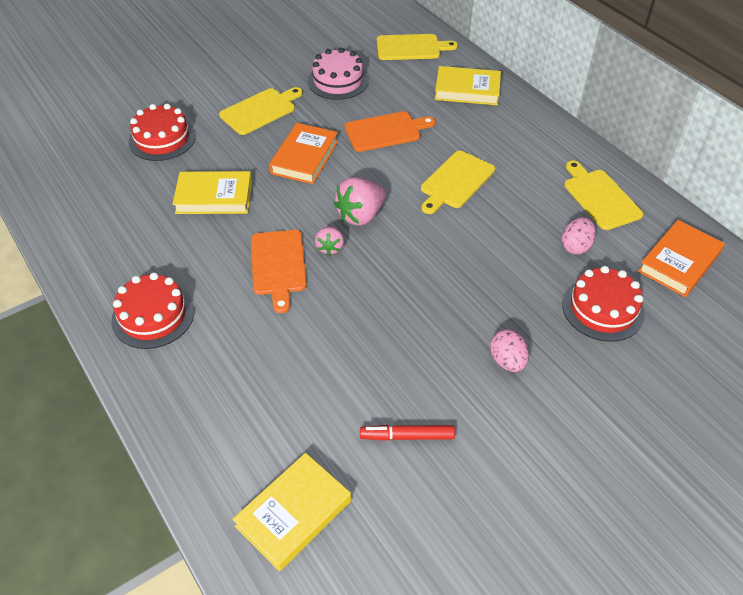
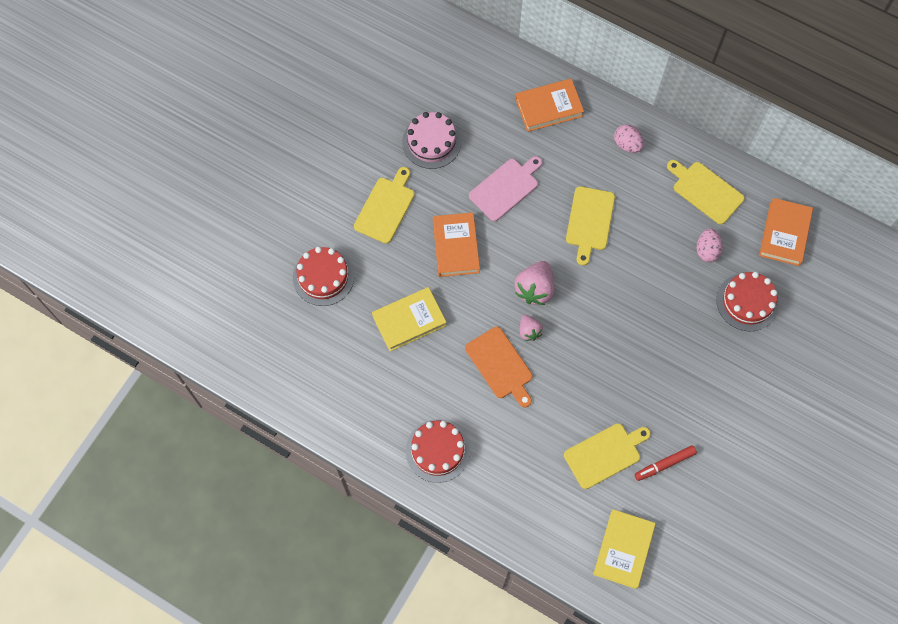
camera: 25 degrees left, 20 degrees up
orange cutting board [344,111,435,152] -> pink cutting board [469,156,542,221]
yellow cutting board [377,34,458,60] -> yellow cutting board moved to [564,423,651,489]
yellow book [435,66,501,105] -> orange book [515,79,584,132]
pink egg [490,329,529,372] -> pink egg moved to [614,124,644,153]

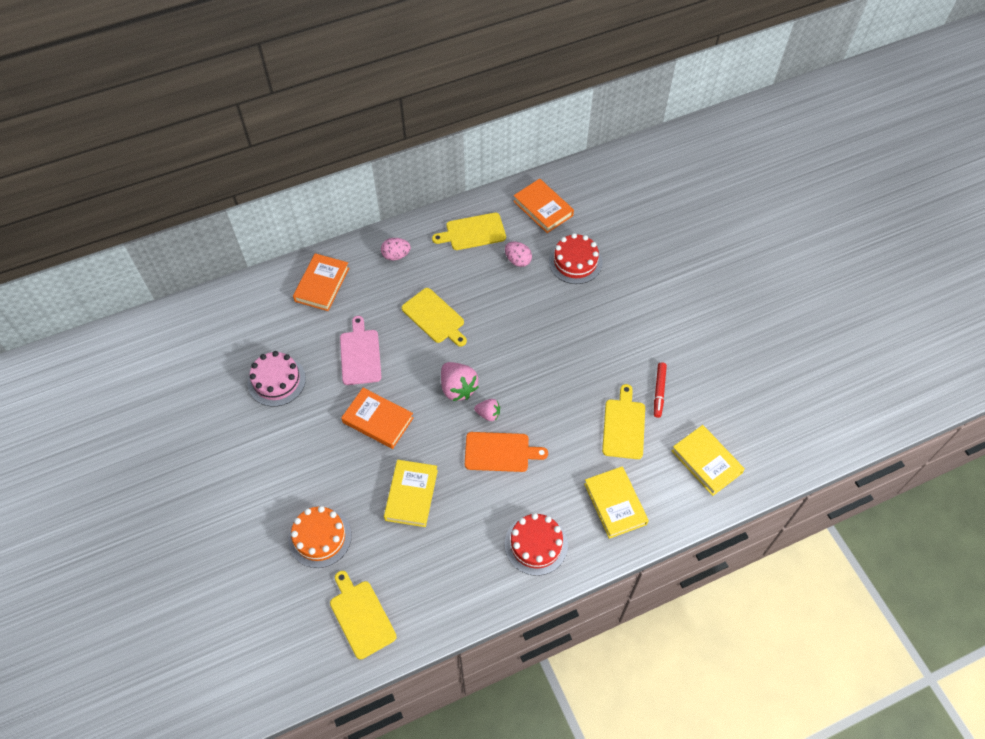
camera: 55 degrees left, 10 degrees down
red cake [293,247,354,306] -> orange cake [288,506,352,568]
yellow cutting board [354,167,415,244] -> yellow cutting board moved to [330,571,397,659]
none -> yellow book [584,466,649,539]

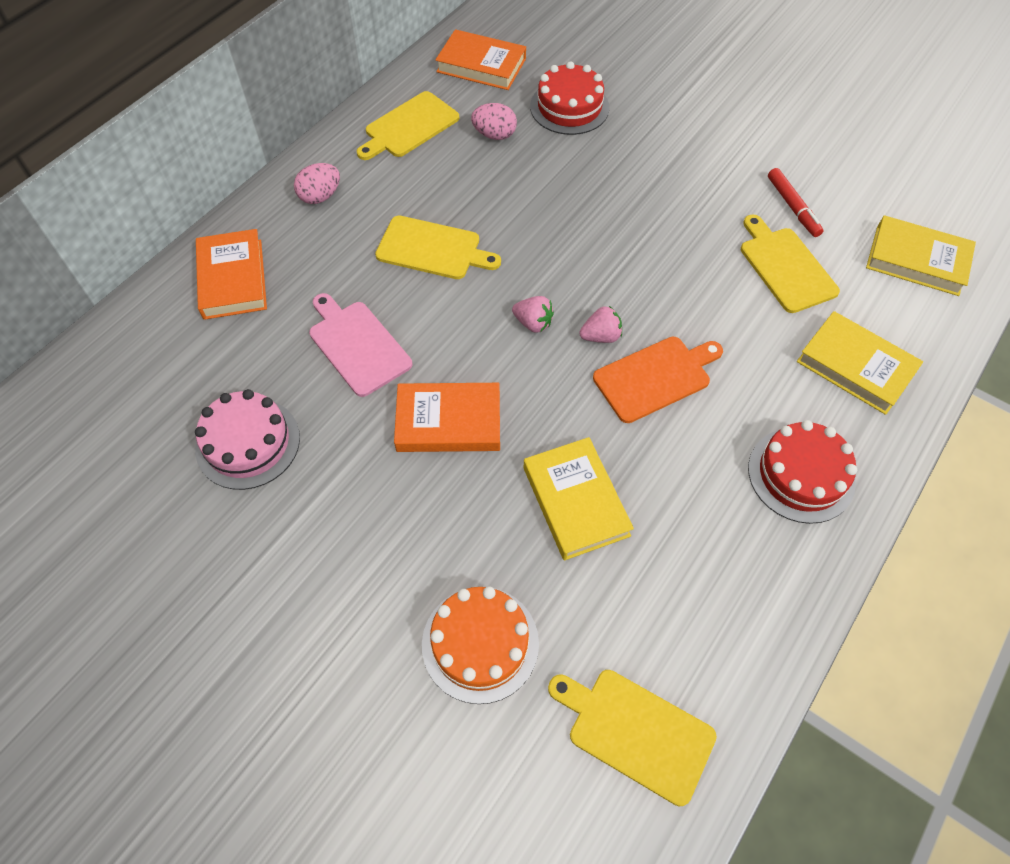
camera: 30 degrees left, 0 degrees up
pink strawberry [441,362,479,401] -> pink strawberry [512,296,554,333], size x0.58

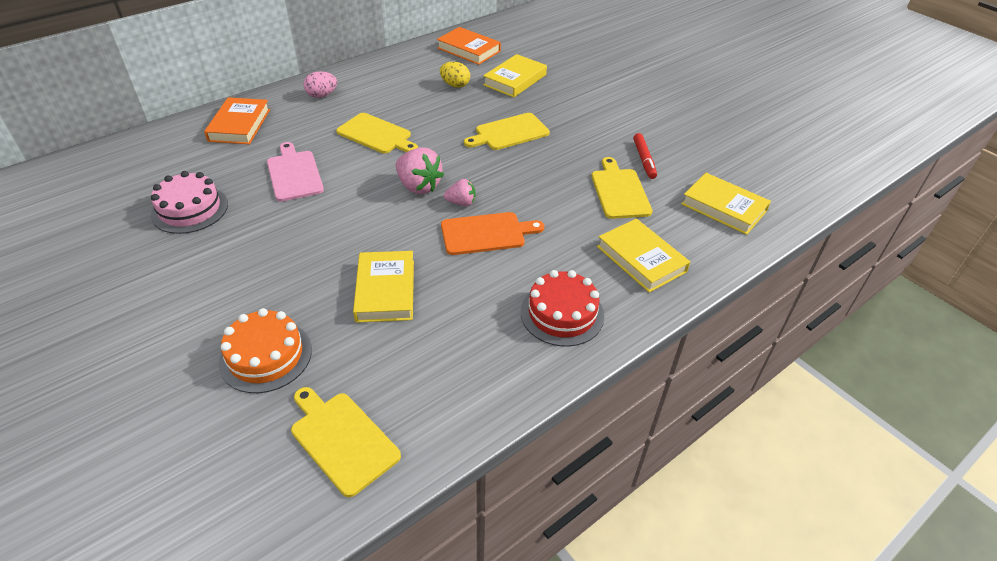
camera: 15 degrees right, 15 degrees down
yellow cutting board [357,91,459,160] -> yellow cutting board moved to [464,113,550,150]
orange book [394,383,500,452] -> none
pink egg [471,103,517,140] -> yellow egg [440,62,470,88]
pink strawberry [512,296,554,333] -> pink strawberry [396,147,444,194], size x1.72
red cake [530,61,609,135] -> yellow book [483,54,547,97]

